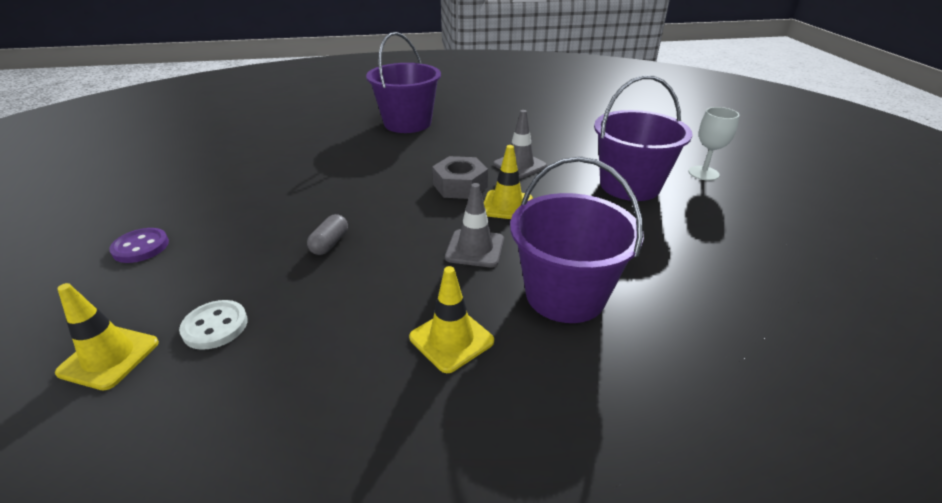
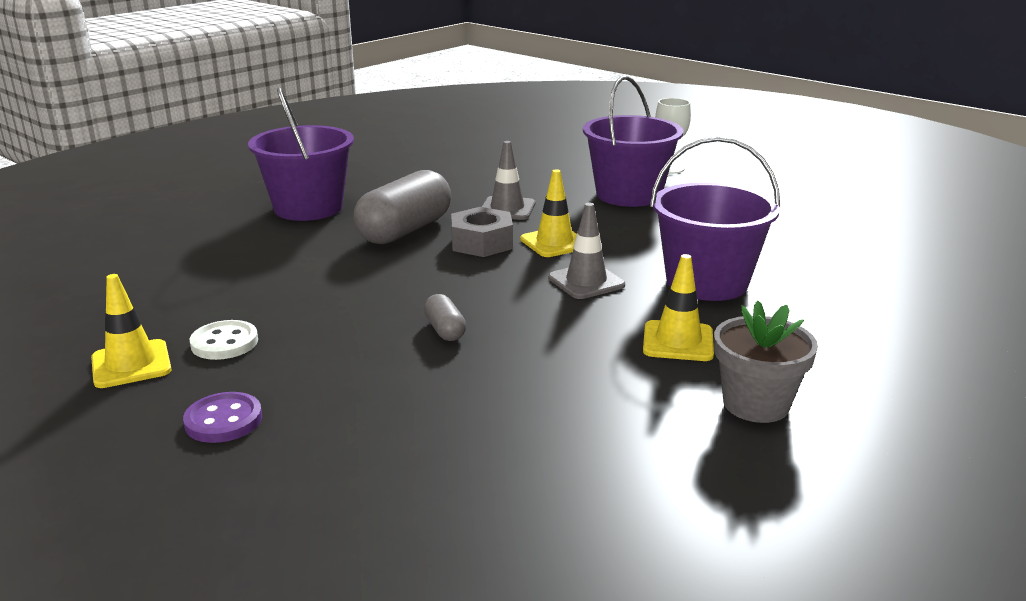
camera: 40 degrees left, 10 degrees down
yellow traffic cone [55,283,159,390] -> yellow traffic cone moved to [91,274,172,388]
white button [179,300,248,350] -> white button moved to [190,320,258,360]
none -> grey capsule [353,170,452,244]
none -> grey flower pot [714,300,818,423]

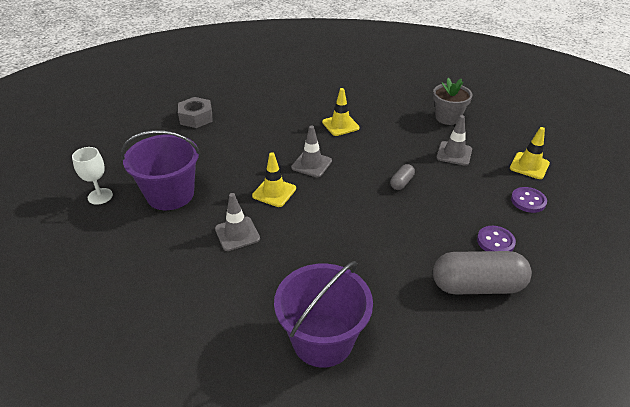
camera: 125 degrees left, 15 degrees up
yellow traffic cone [91,274,172,388] -> yellow traffic cone moved to [510,127,550,179]
white button [190,320,258,360] -> purple button [477,226,516,252]
grey capsule [353,170,452,244] -> grey capsule moved to [433,251,532,295]
grey nut [451,207,513,257] -> grey nut moved to [178,97,213,128]
purple bucket [650,137,780,301] -> none
grey flower pot [714,300,818,423] -> grey flower pot moved to [433,78,472,125]
none -> grey traffic cone [436,115,472,166]

